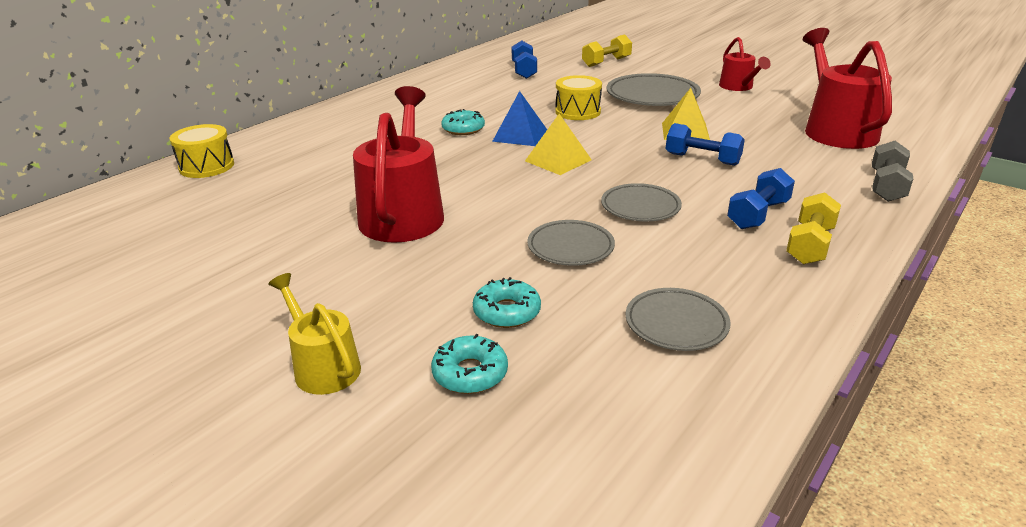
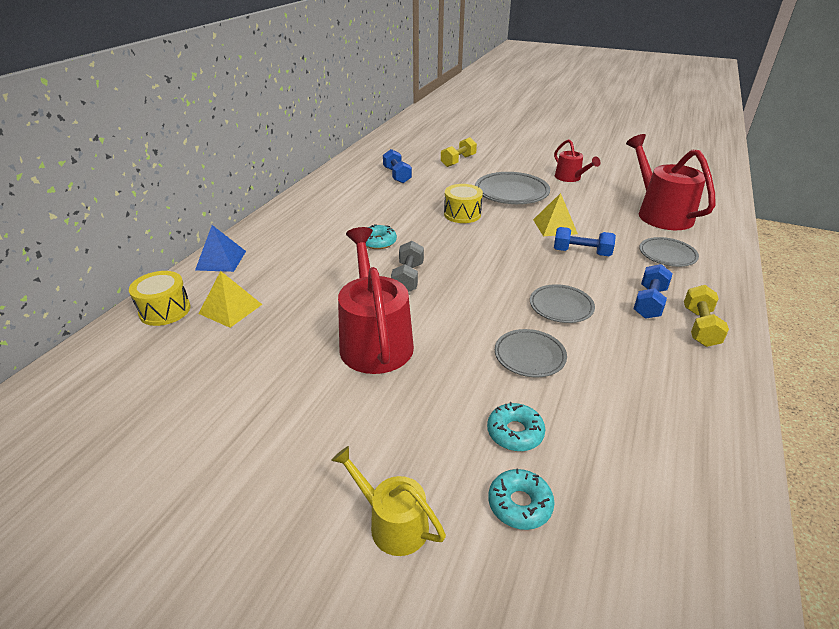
camera: 15 degrees left, 5 degrees up
blue pyramid [492,91,547,146] -> blue pyramid moved to [195,225,246,272]
yellow pyramid [525,114,592,175] -> yellow pyramid moved to [198,271,262,328]
grey plate [626,288,731,351] -> grey plate moved to [639,237,699,267]
grey dumbbell [872,141,913,202] -> grey dumbbell moved to [391,241,424,292]

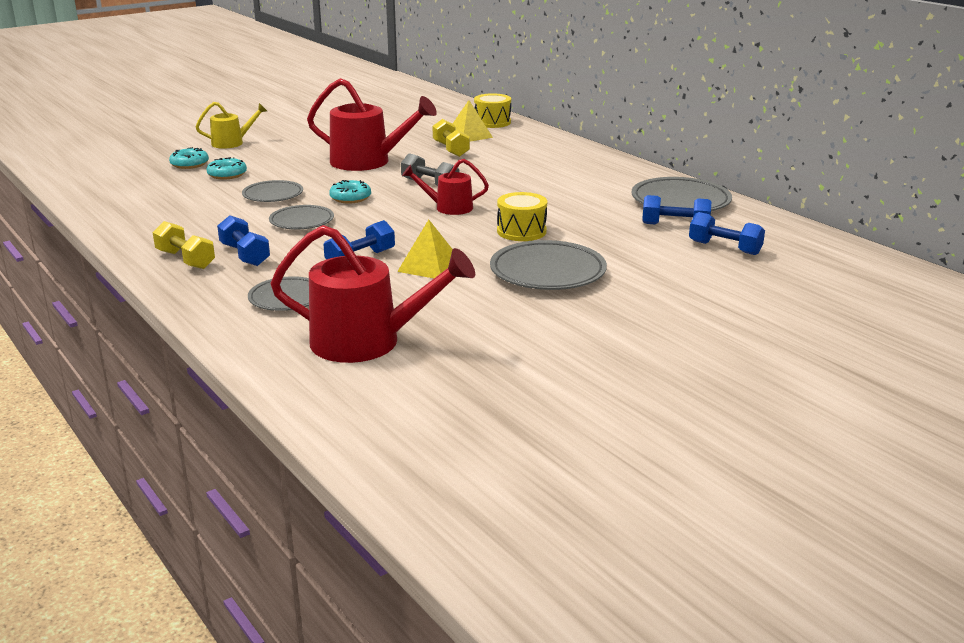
camera: 120 degrees right, 10 degrees down
blue pyramid [195,225,246,272] -> none
turquoise donut [366,224,397,249] -> turquoise donut moved to [329,180,371,203]
yellow dumbbell [441,137,477,167] -> yellow dumbbell moved to [433,119,470,157]
red watering can [554,139,601,182] -> red watering can moved to [402,159,489,215]
none -> grey plate [632,177,732,211]
none -> blue dumbbell [689,212,765,255]

